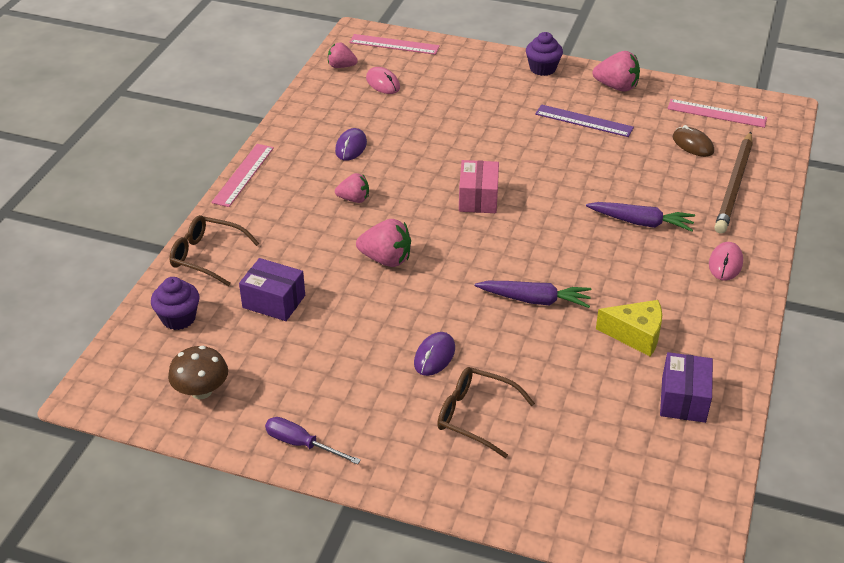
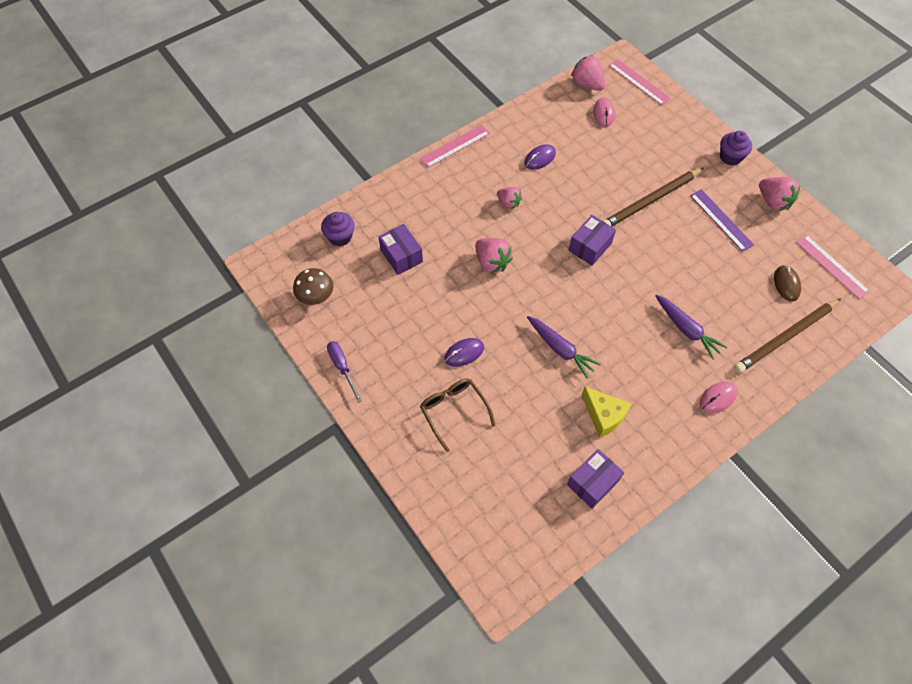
camera: 35 degrees right, 20 degrees up
brown glasses [169,215,260,286] -> none
pink strawberry [328,43,358,68] -> pink strawberry [571,55,605,91], size x1.52
pink box [459,160,499,213] -> purple box [569,215,616,266]
none -> brown pencil [604,168,703,227]

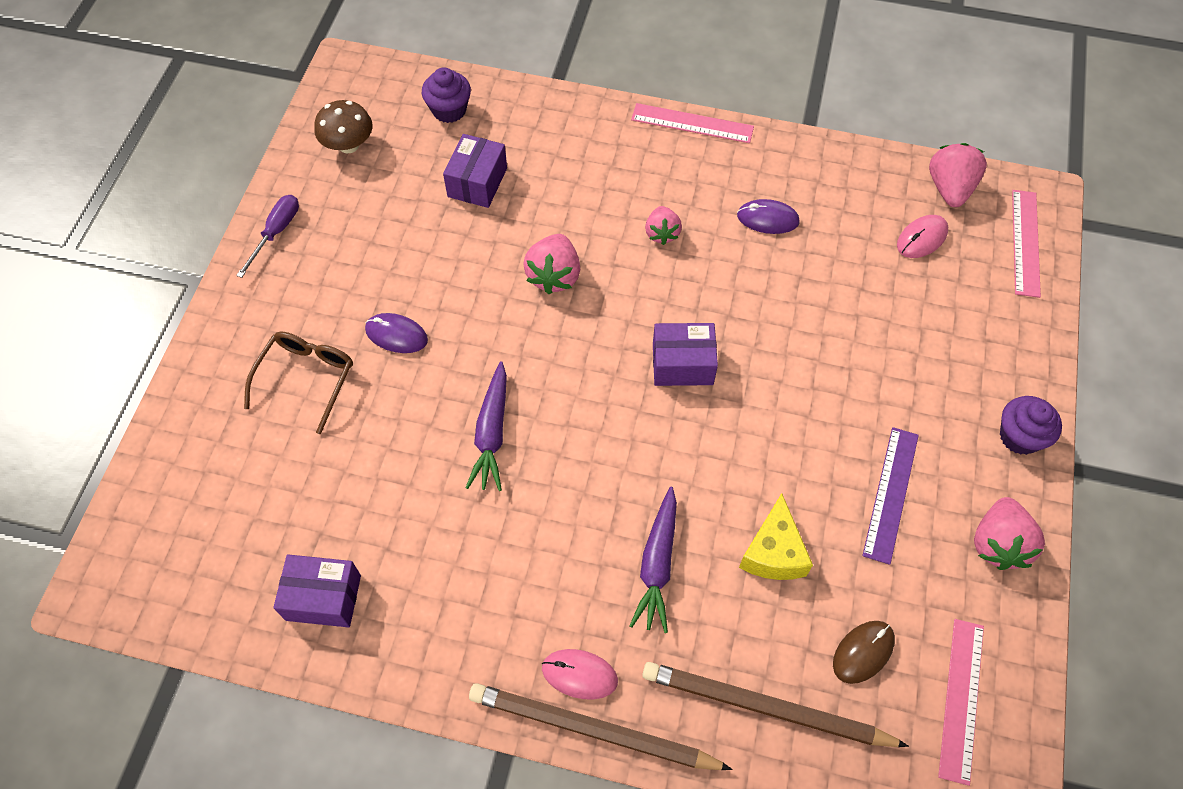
camera: 50 degrees right, 0 degrees up
yellow cheese [582,387,631,438] -> yellow cheese moved to [739,493,813,580]
brown pencil [604,168,703,227] -> brown pencil moved to [469,683,732,770]

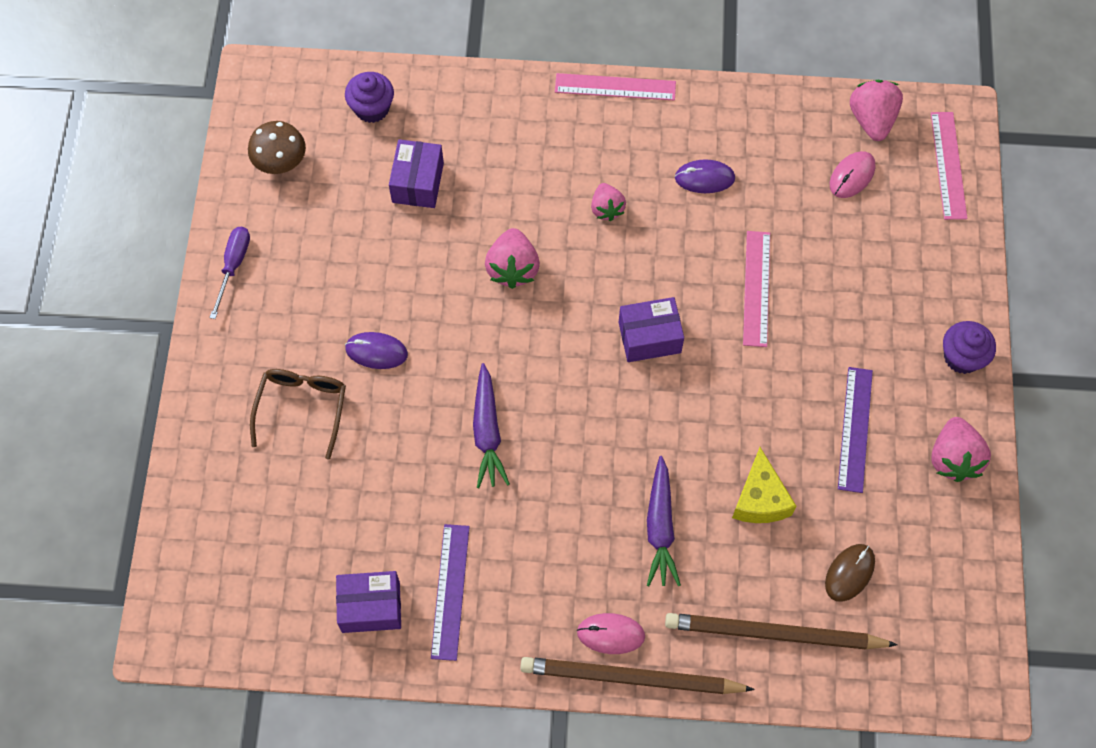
camera: 10 degrees left, 5 degrees up
pink ruler [938,619,984,786] -> pink ruler moved to [743,231,770,347]
none -> purple ruler [431,524,470,661]

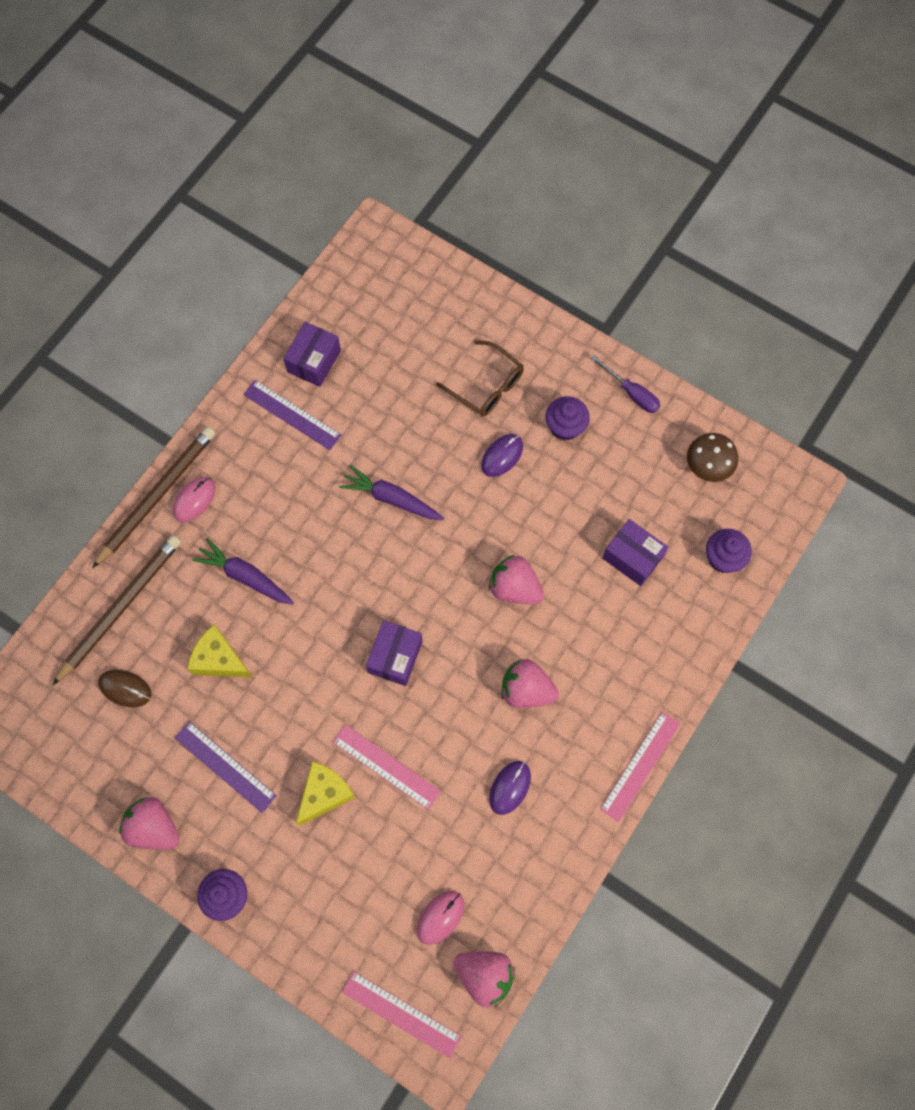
camera: 120 degrees right, 5 degrees up
pink strawberry [591,183,626,221] -> pink strawberry [501,659,559,708], size x1.52
brown mouse [825,544,875,602] -> brown mouse turned 45 degrees counterclockwise [98,670,151,707]
pink mouse [830,151,875,198] -> pink mouse turned 60 degrees clockwise [417,891,464,945]
none -> yellow cheese [296,761,355,826]
none -> purple cupcake [546,396,590,441]

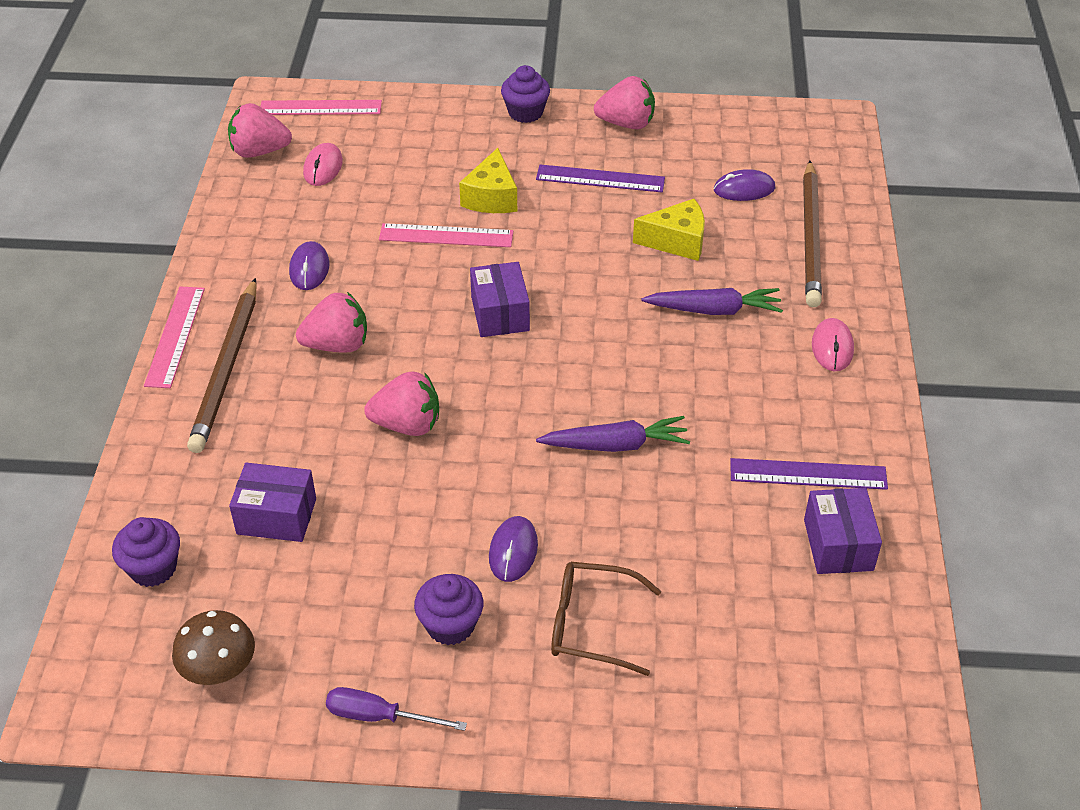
camera: 150 degrees right, 25 degrees down
brown pencil [92,427,215,568] -> brown pencil moved to [187,278,257,453]
brown mouse [98,670,151,707] -> purple mouse [714,169,775,201]

